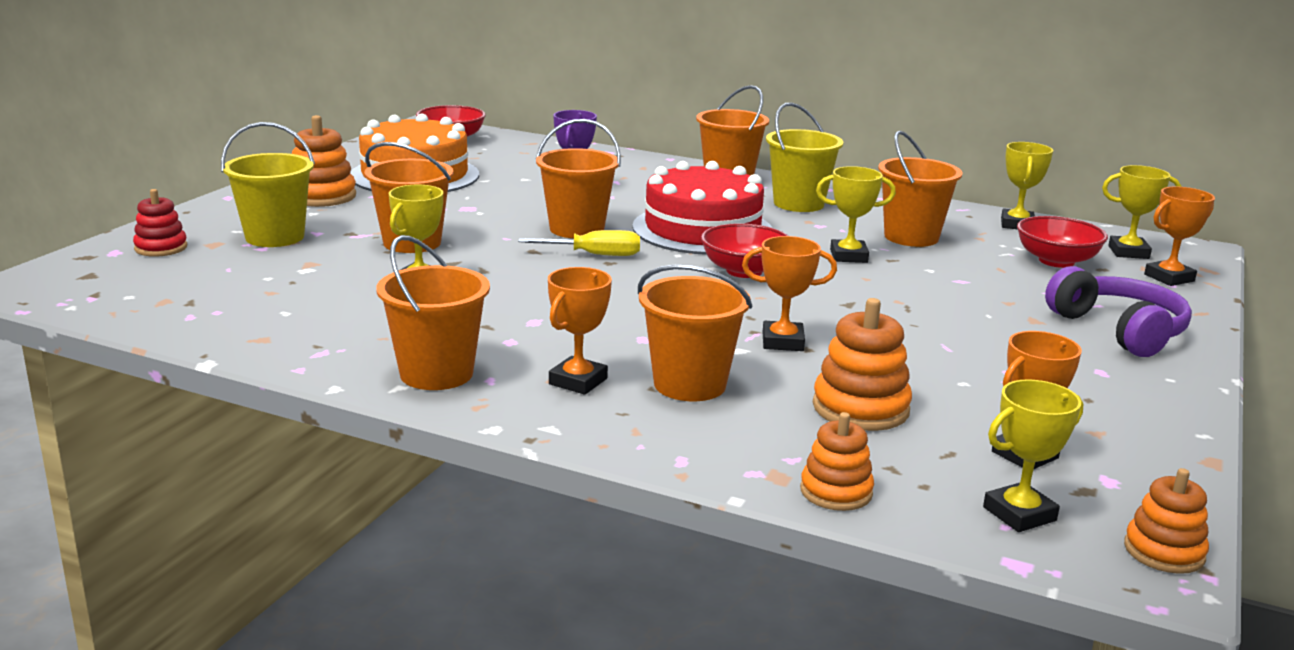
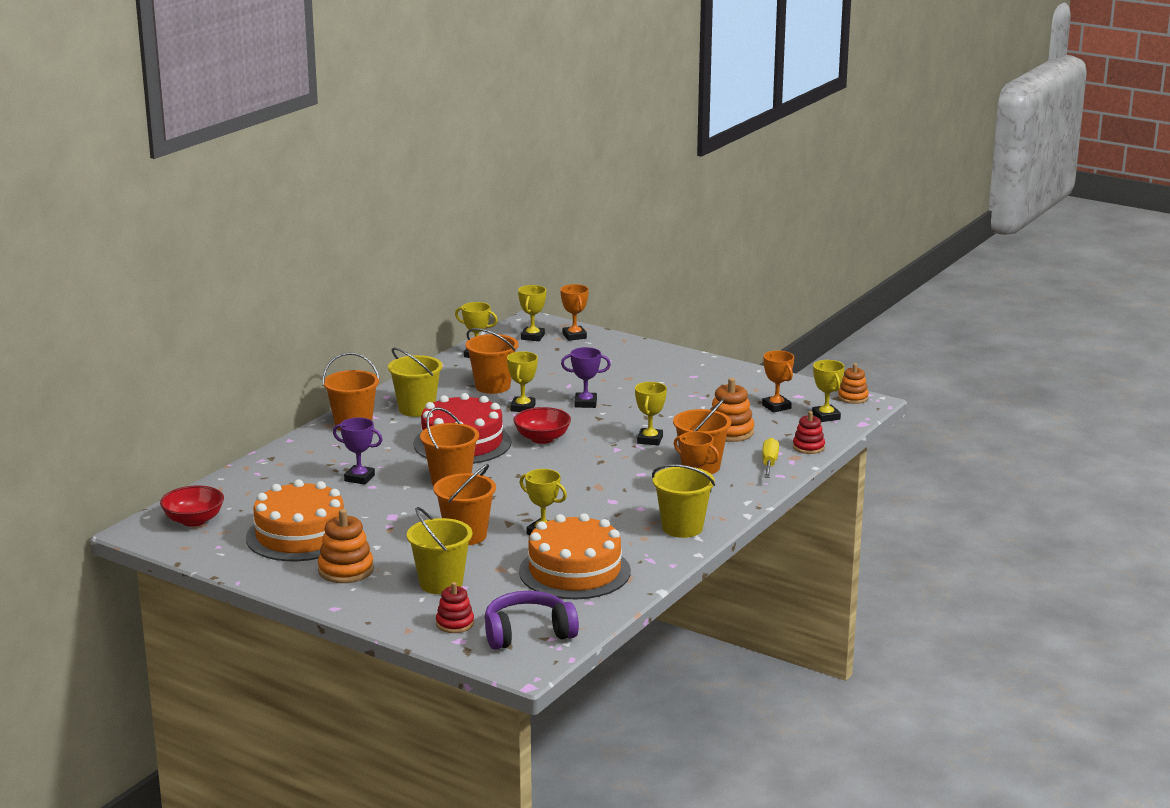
camera: 80 degrees left, 0 degrees up
orange bucket [376,235,490,390] -> yellow bucket [652,464,715,538]
yellow screwdriver [518,230,640,256] -> yellow screwdriver moved to [762,438,779,478]
orange trophy [742,236,837,351] -> yellow trophy [635,382,667,446]
orange stacking toy [800,412,874,511] -> red stacking toy [793,411,825,454]
red bowl [1017,216,1108,268] -> none
purple headphones [1045,266,1192,357] -> purple headphones moved to [485,591,579,650]
none -> orange cake [519,513,631,599]
none -> purple trophy [561,347,611,408]

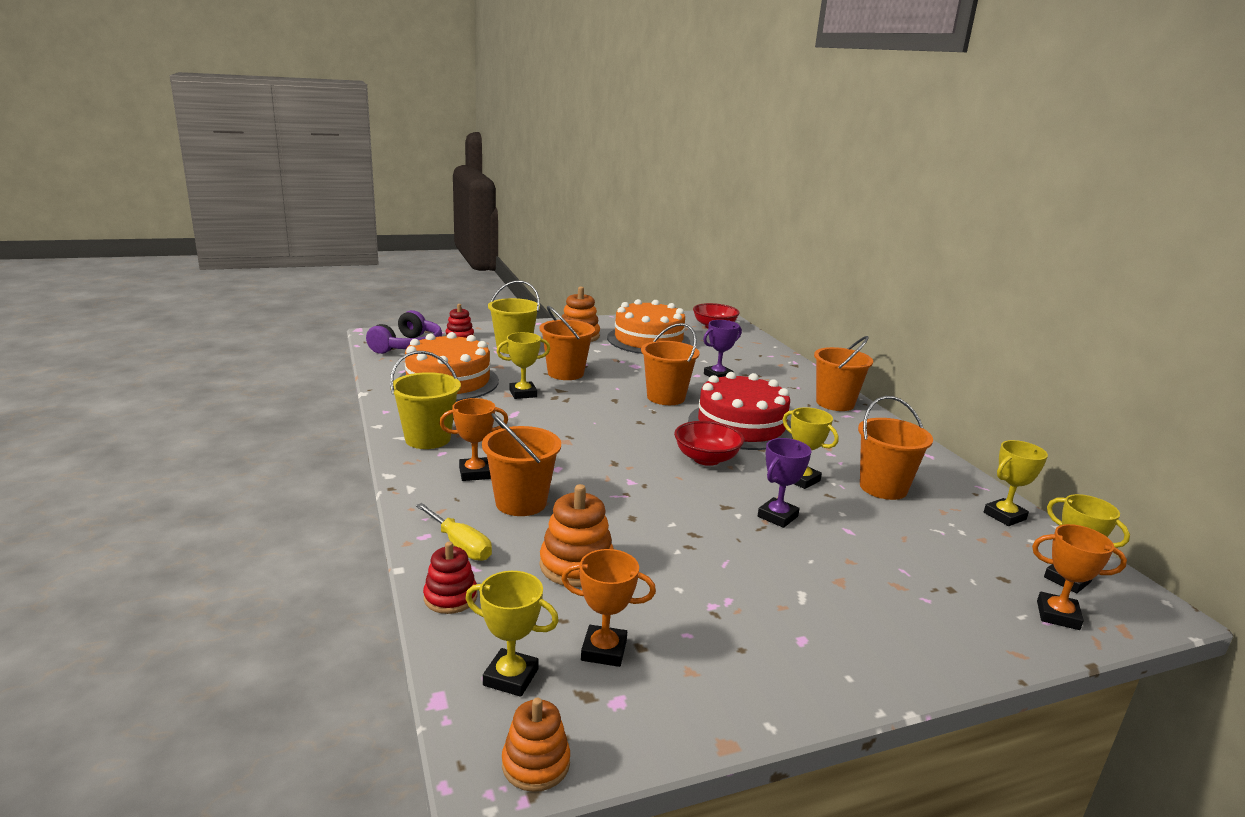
camera: 125 degrees right, 0 degrees up
yellow bucket [388,348,443,417] -> none
yellow trophy [635,382,667,446] -> none

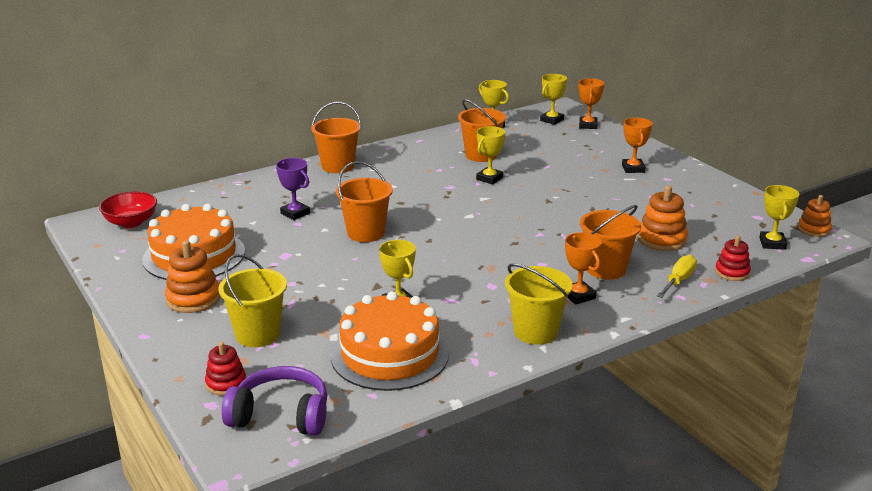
camera: 100 degrees left, 5 degrees up
orange bucket [539,306,595,380] -> none
orange trophy [561,549,656,667] -> orange trophy moved to [622,117,653,173]
red bowl [674,421,744,466] -> none
red cake [688,372,793,450] -> none
purple trophy [758,438,812,528] -> none

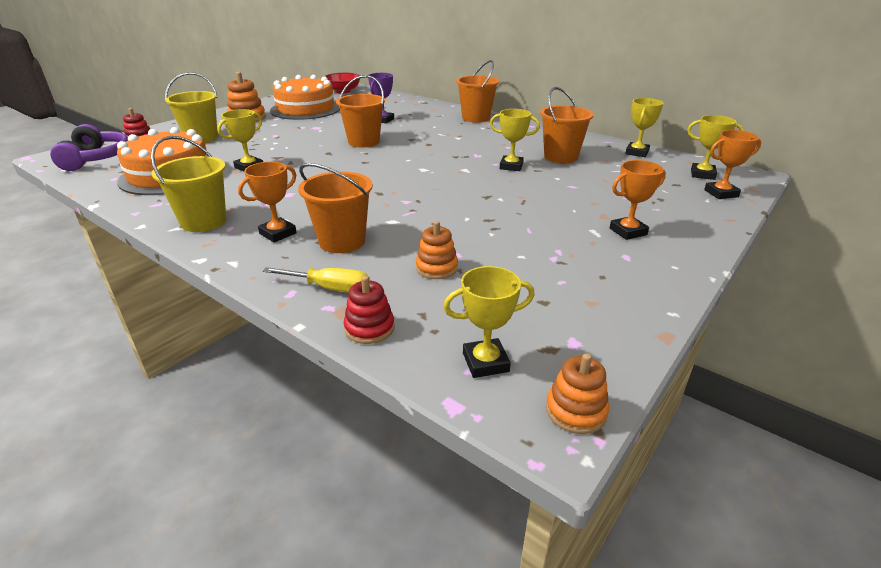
camera: 70 degrees right, 5 degrees up
orange stacking toy [638,185,688,251] -> orange stacking toy [416,221,458,279], size x0.66

